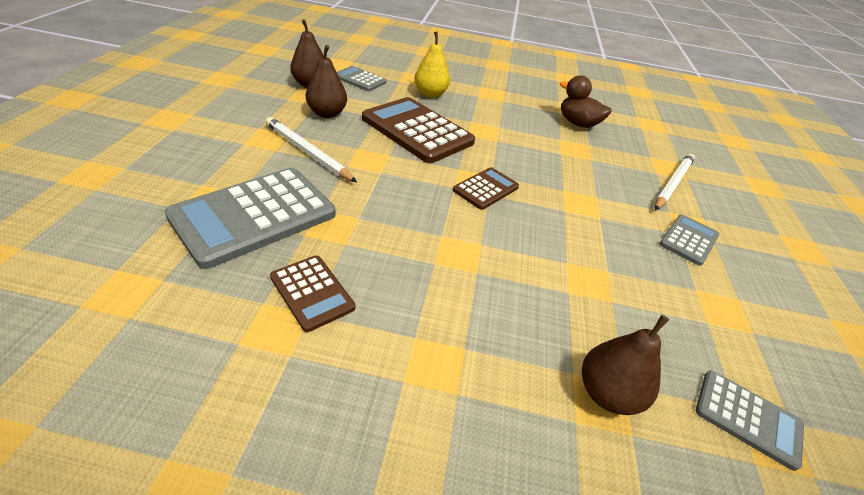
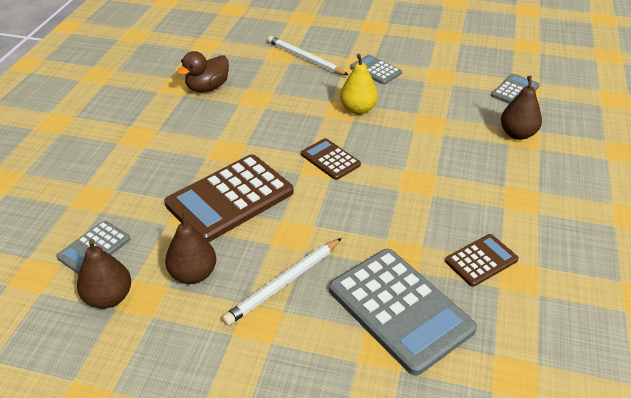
camera: 80 degrees left, 0 degrees up
yellow pear [414,31,450,98] -> yellow pear moved to [340,54,378,115]

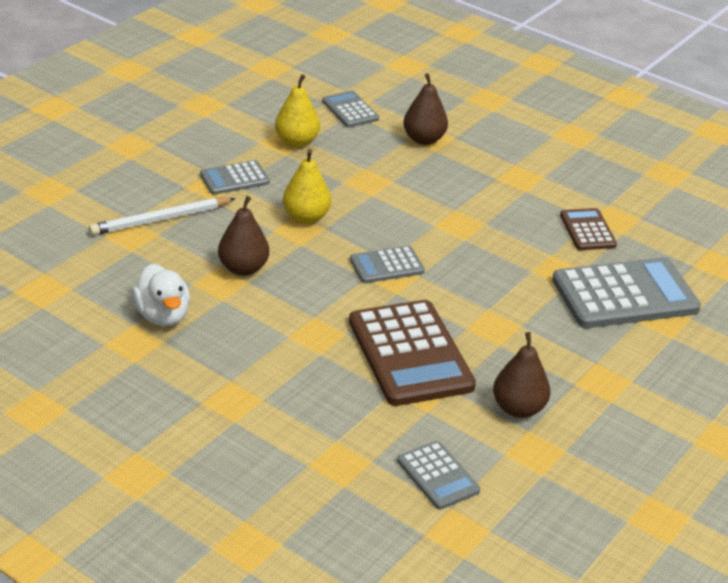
camera: 70 degrees left, 5 degrees down
brown pear [77,239,131,309] -> brown pear moved to [218,196,269,276]
brown duck [177,51,229,92] -> white duck [132,263,190,327]
white pencil [222,238,342,326] -> none
brown calculator [301,138,361,180] -> grey calculator [350,246,425,283]
none -> yellow pear [275,74,320,147]

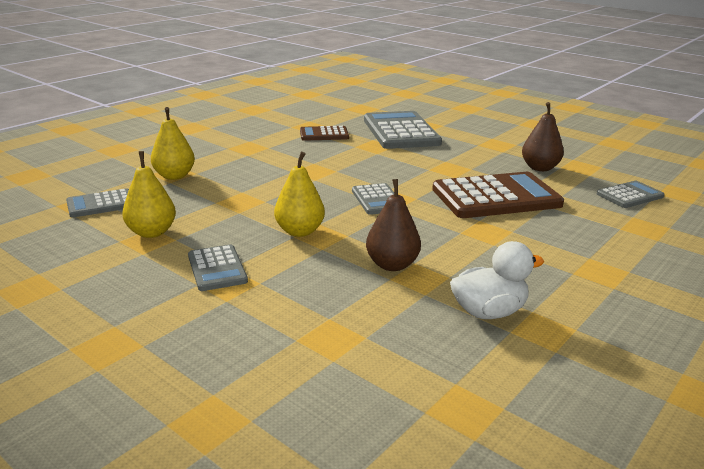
camera: 85 degrees left, 10 degrees down
white pencil [89,198,236,236] -> none
brown pear [403,73,448,145] -> yellow pear [151,107,195,180]

